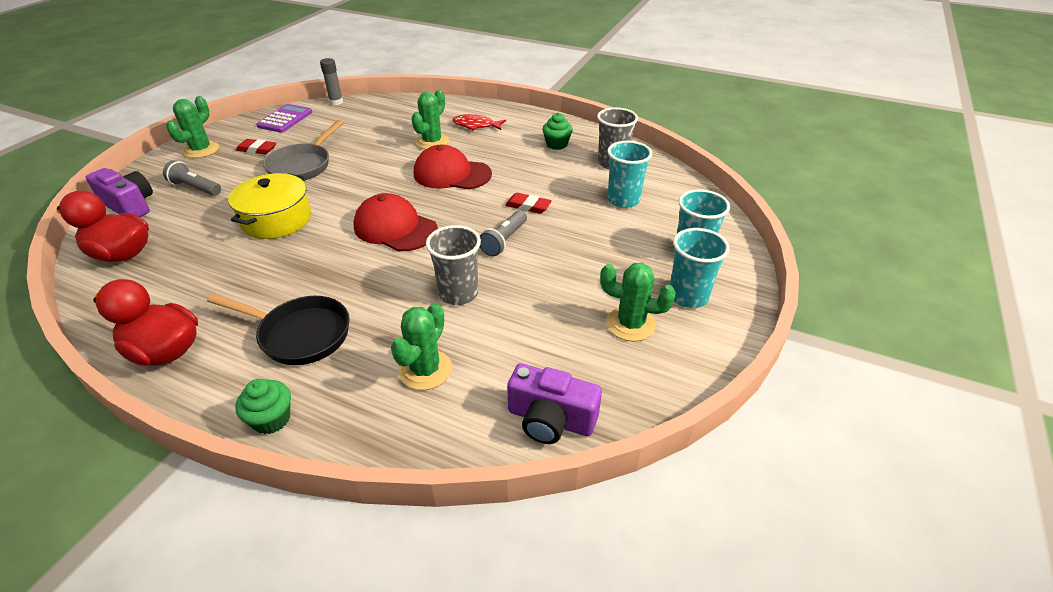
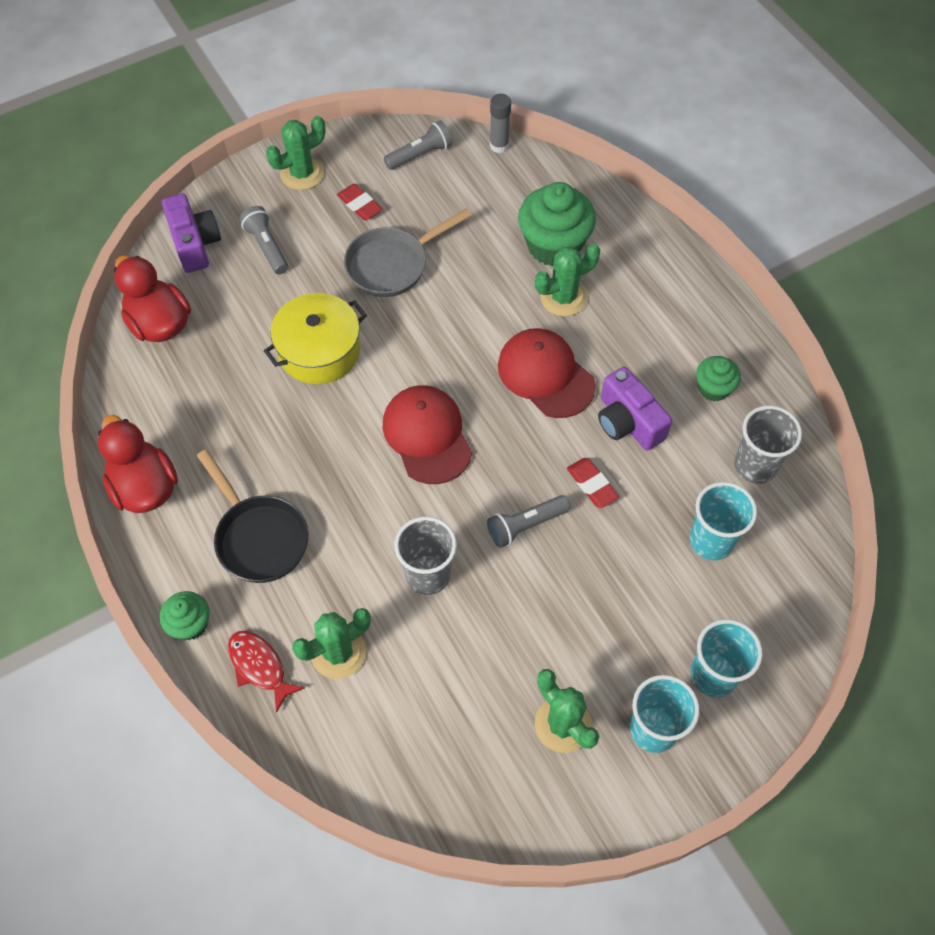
camera: 35 degrees right, 20 degrees up
purple calculator [256,104,312,133] -> grey flashlight [384,120,453,170]
red fish [452,114,506,131] -> red fish moved to [228,631,305,713]
purple camera [507,363,602,444] -> purple camera moved to [598,367,672,451]
none -> green cupcake [518,182,596,266]

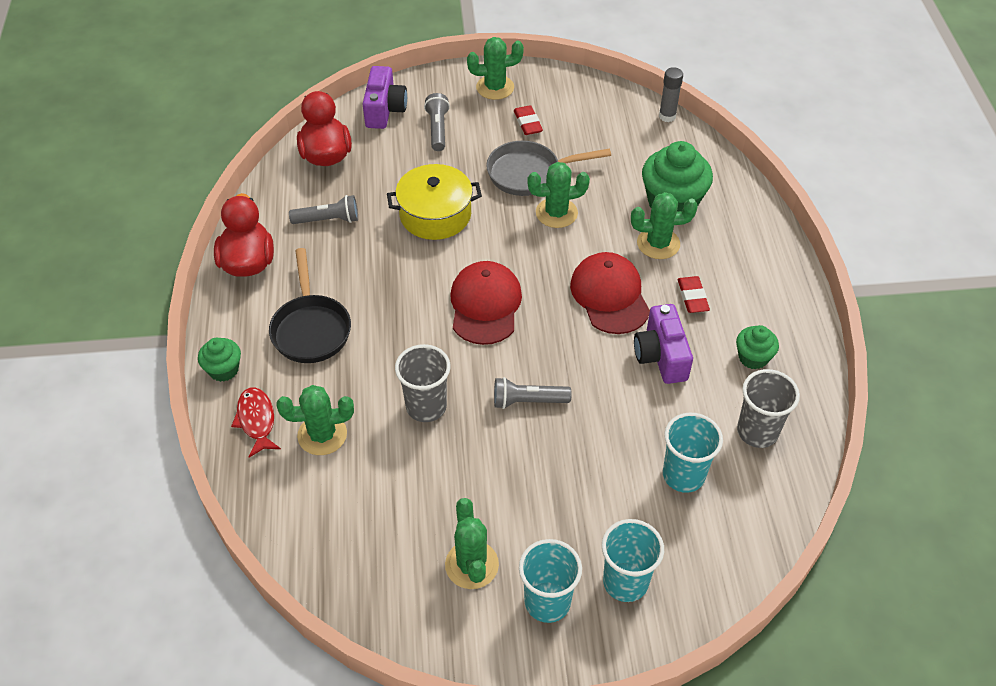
camera: 25 degrees right, 10 degrees down
grey flashlight [384,120,453,170] -> grey flashlight moved to [289,195,358,224]
red eraser [567,458,619,508] -> red eraser moved to [678,276,710,313]
none -> green cactus [527,162,590,228]

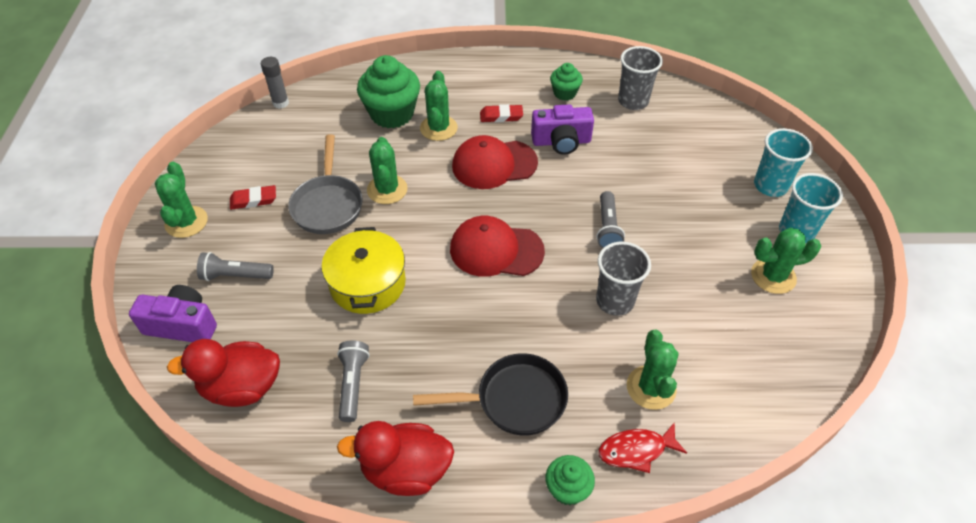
camera: 85 degrees left, 0 degrees up
turquoise cup [663,413,723,493] -> none

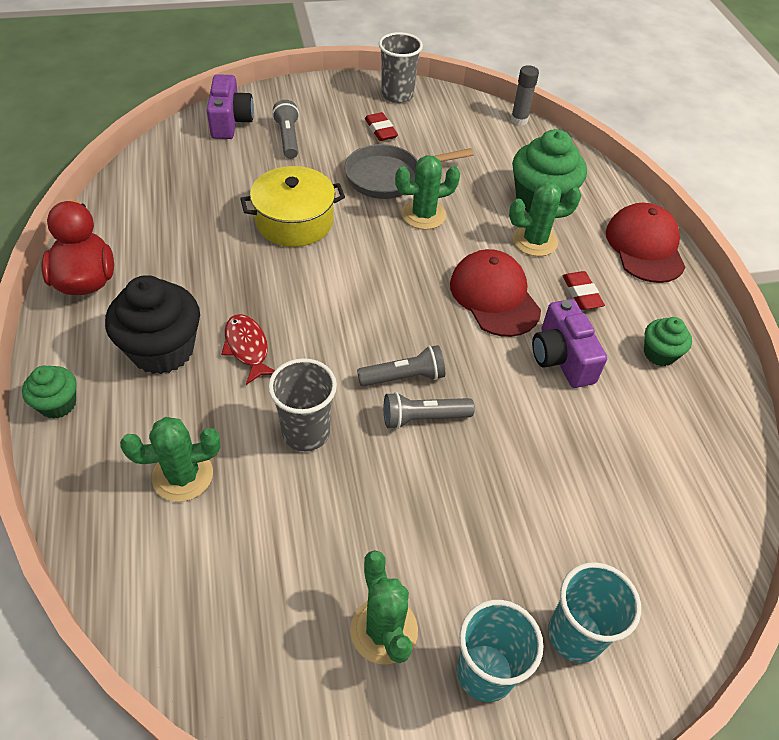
camera: 75 degrees right, 0 degrees up
green cactus [155,162,208,238] -> none
red duck [167,339,280,407] -> none
grey flashlight [337,340,370,422] -> grey flashlight moved to [357,345,445,386]
black pan [413,353,568,436] -> black cupcake [105,275,200,374]
red cap [450,216,545,277] -> red cap moved to [606,203,686,283]
red fish [598,422,687,473] -> red fish moved to [221,314,275,385]
grey cup [618,46,663,110] -> grey cup moved to [379,32,423,103]

